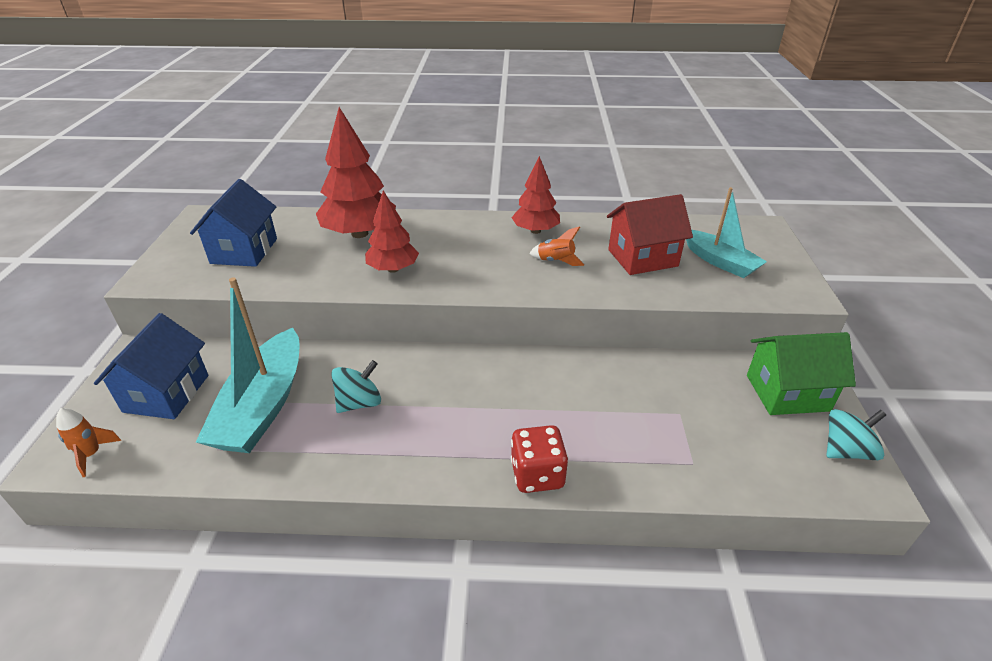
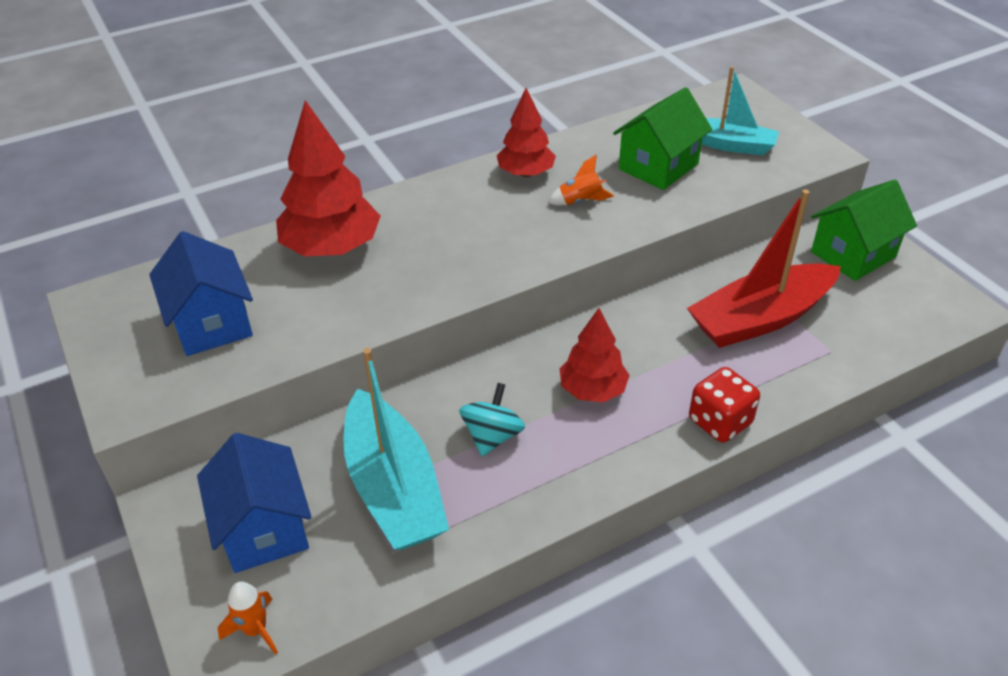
camera: 30 degrees left, 5 degrees up
red tree [365,191,419,273] -> red tree moved to [560,308,630,402]
red house [607,194,693,275] -> green house [613,87,712,190]
turquoise spinning top [827,409,886,460] -> none
none -> red boat [687,189,841,348]

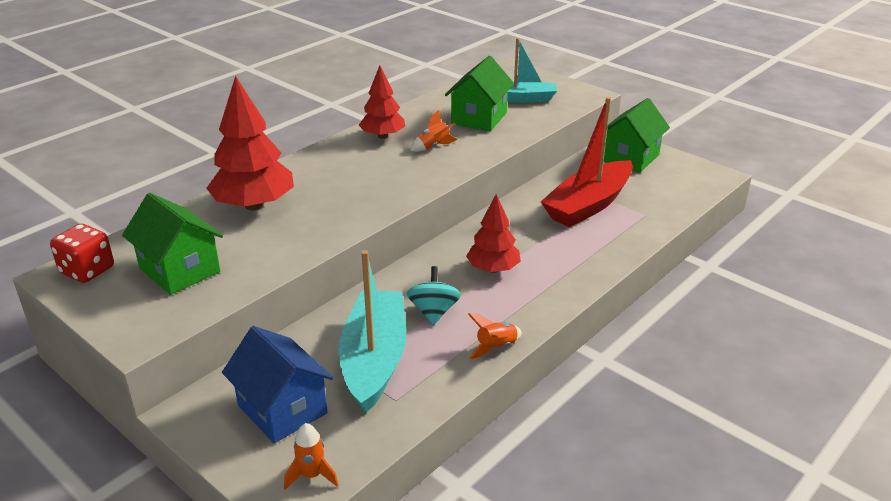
camera: 20 degrees left, 10 degrees down
blue house [149,231,253,356] -> green house [122,193,223,295]
turquoise boat [343,348,449,550] -> turquoise boat turned 135 degrees counterclockwise [338,250,406,413]
red dice [689,367,760,443] -> red dice moved to [50,224,114,283]
none -> orange rocket [468,313,522,359]

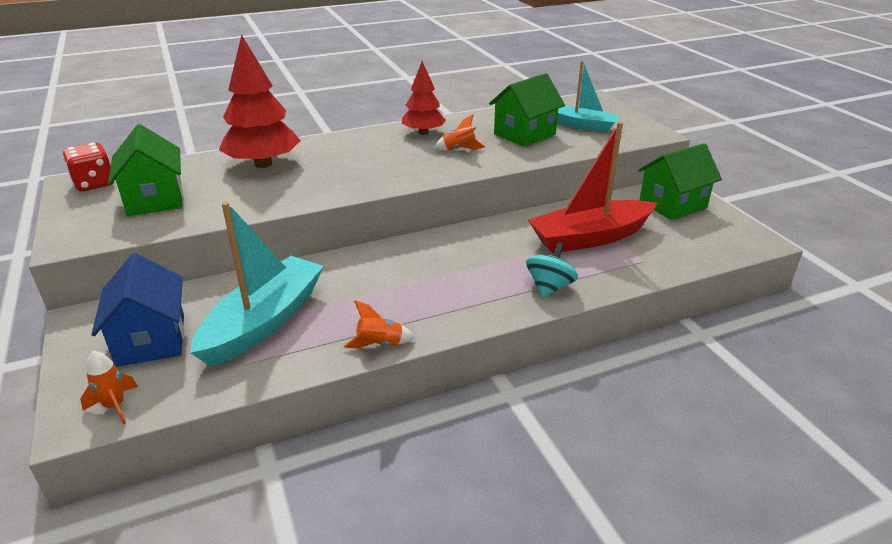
camera: 25 degrees right, 0 degrees up
turquoise spinning top [407,266,461,325] -> turquoise spinning top moved to [526,242,578,298]
red tree [466,194,521,273] -> none

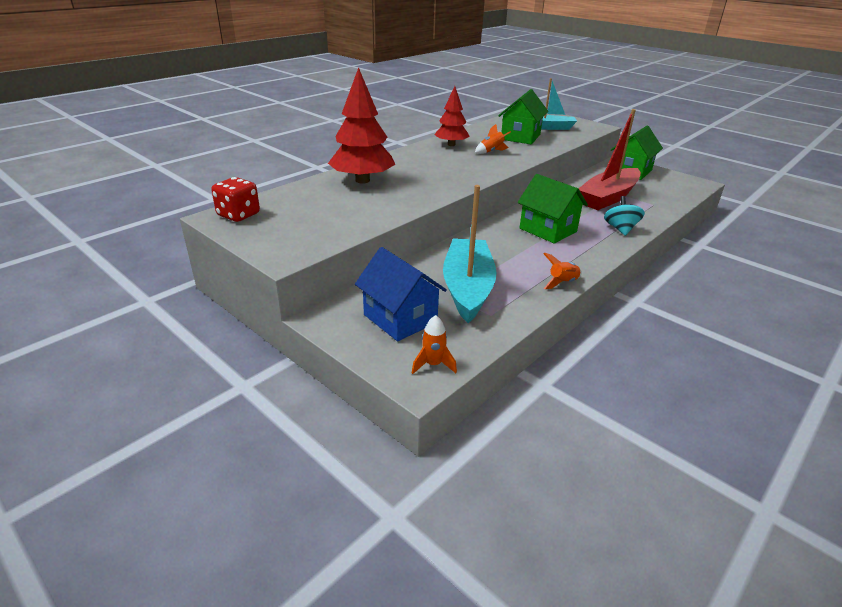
camera: 25 degrees left, 0 degrees up
green house [108,124,183,216] -> green house moved to [518,174,588,244]

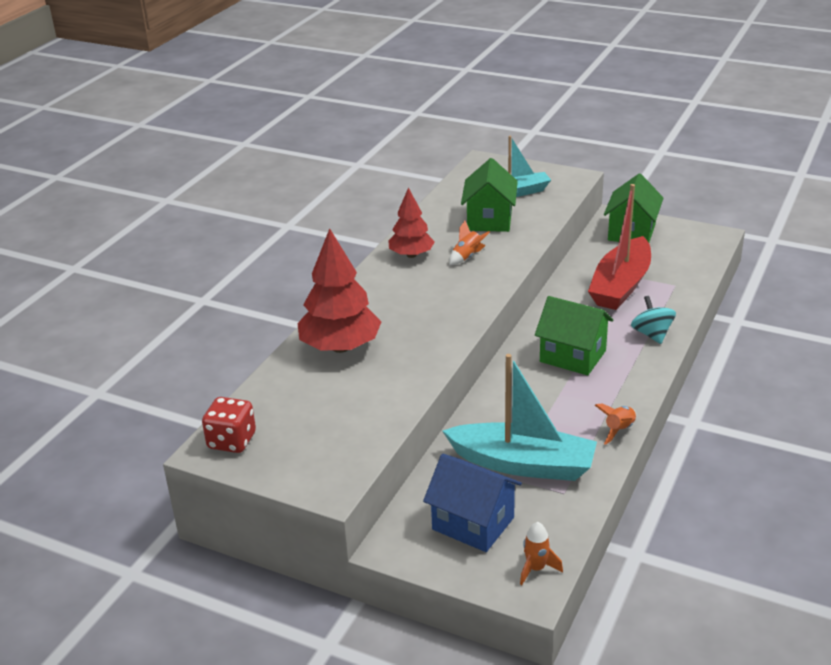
camera: 15 degrees left, 0 degrees up
turquoise boat [443,185,497,323] -> turquoise boat turned 120 degrees clockwise [443,354,597,481]

